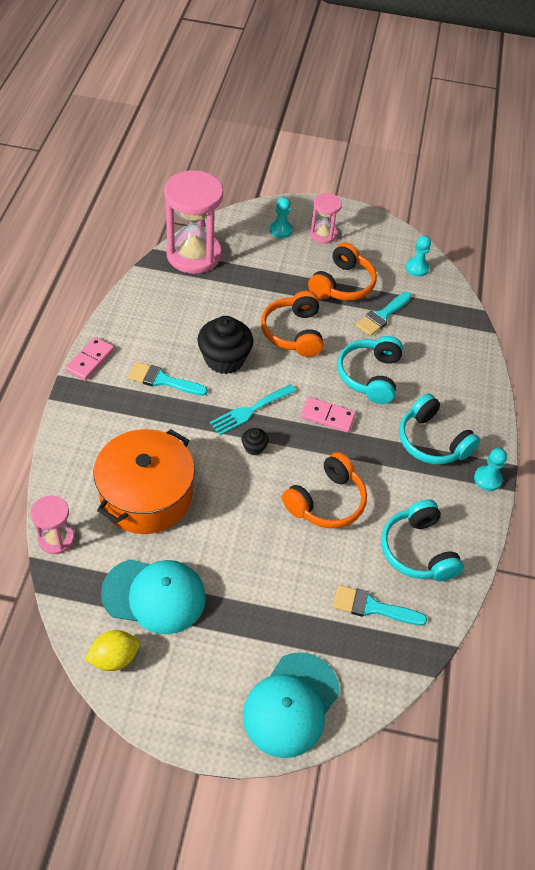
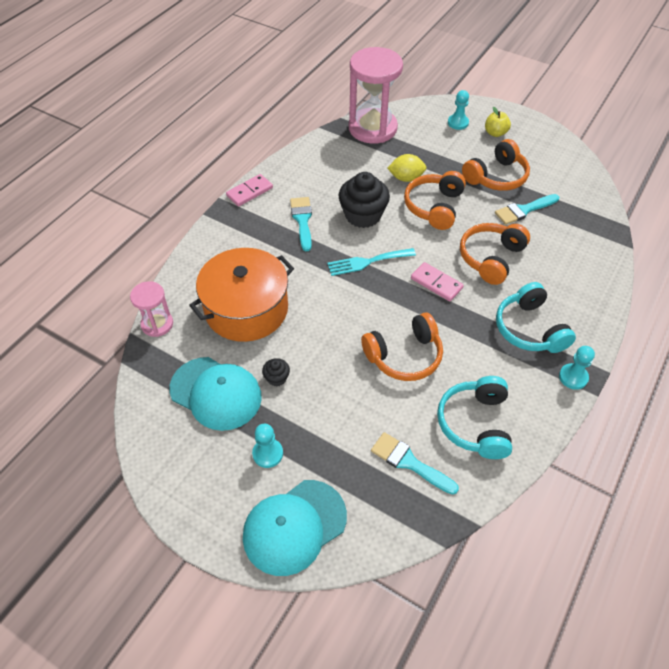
camera: 25 degrees right, 0 degrees up
yellow lemon [85,630,140,671] -> yellow lemon moved to [387,154,427,182]
turquoise brush [128,362,208,396] -> turquoise brush turned 45 degrees clockwise [290,197,312,251]
black cupcake [242,428,269,456] -> black cupcake moved to [262,358,290,386]
pink hourglass [310,193,342,244] -> yellow apple [485,107,511,137]
turquoise headphones [337,336,403,404] -> orange headphones [460,223,530,285]
turquoise pawn [406,235,431,277] -> turquoise pawn moved to [252,424,283,468]

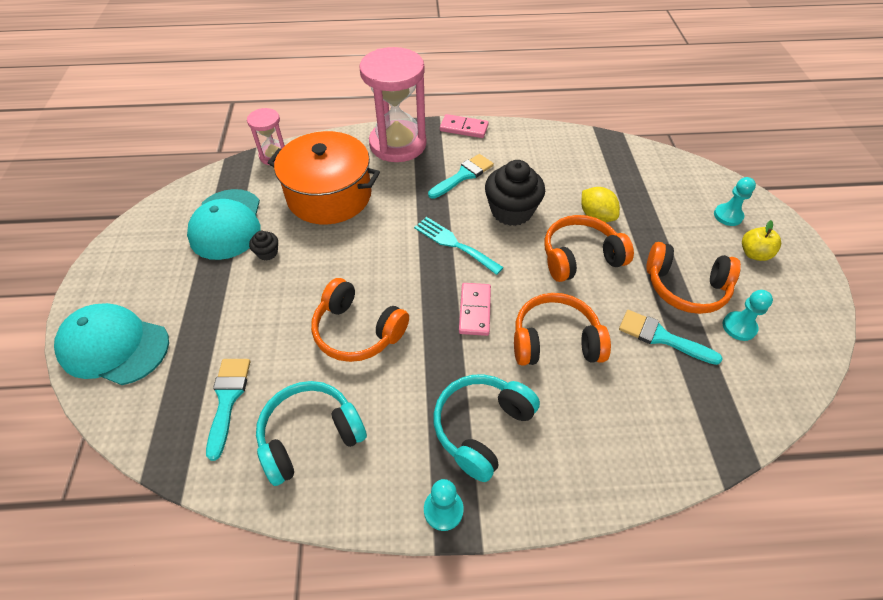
camera: 55 degrees right, 0 degrees up
turquoise pawn [252,424,283,468] -> turquoise pawn moved to [723,290,773,341]
pink hourglass [349,47,403,144] -> pink hourglass moved to [359,47,427,162]

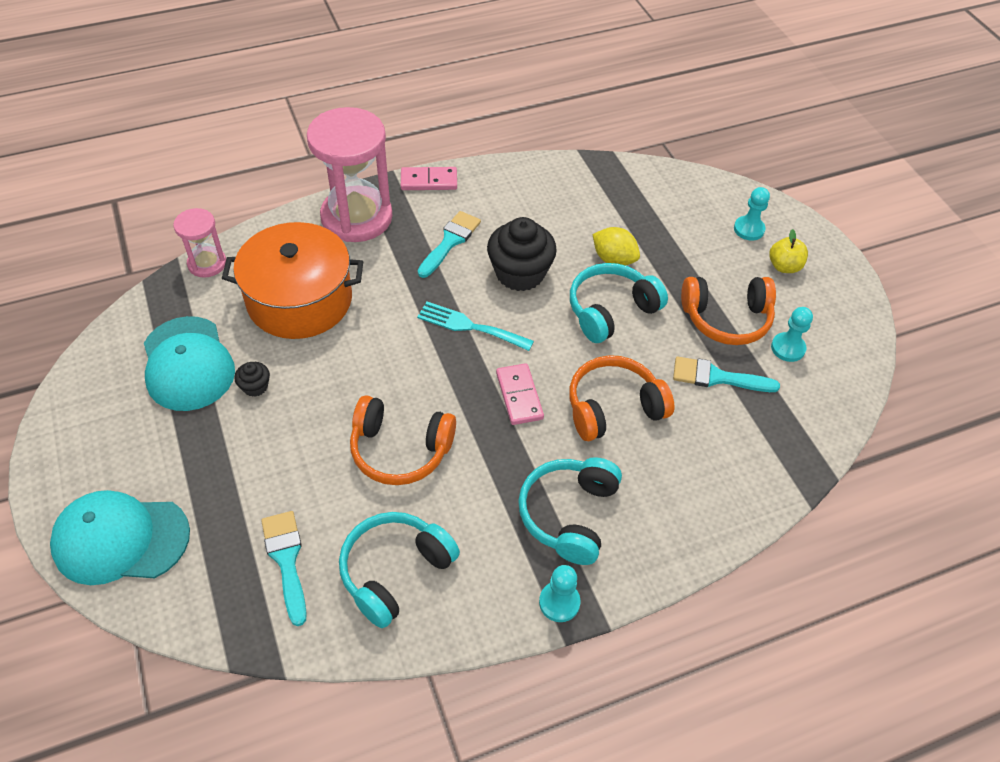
camera: 20 degrees left, 0 degrees up
orange headphones [544,215,634,282] -> turquoise headphones [570,263,668,343]

